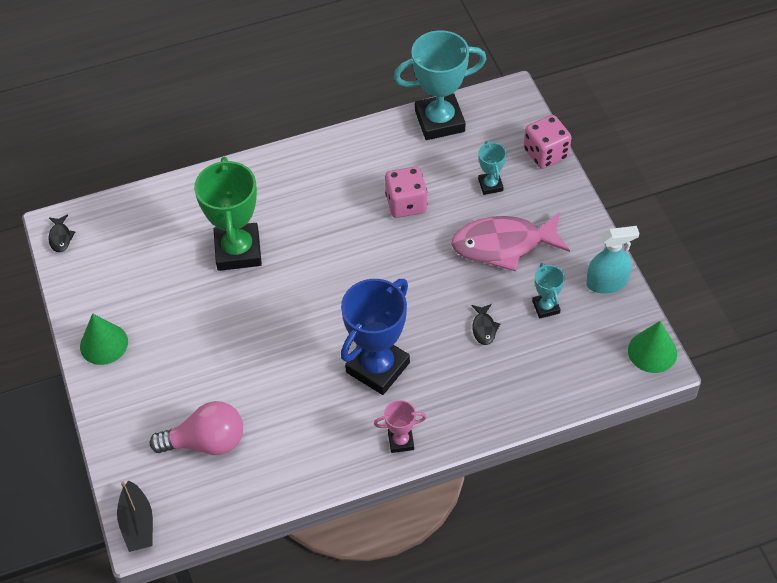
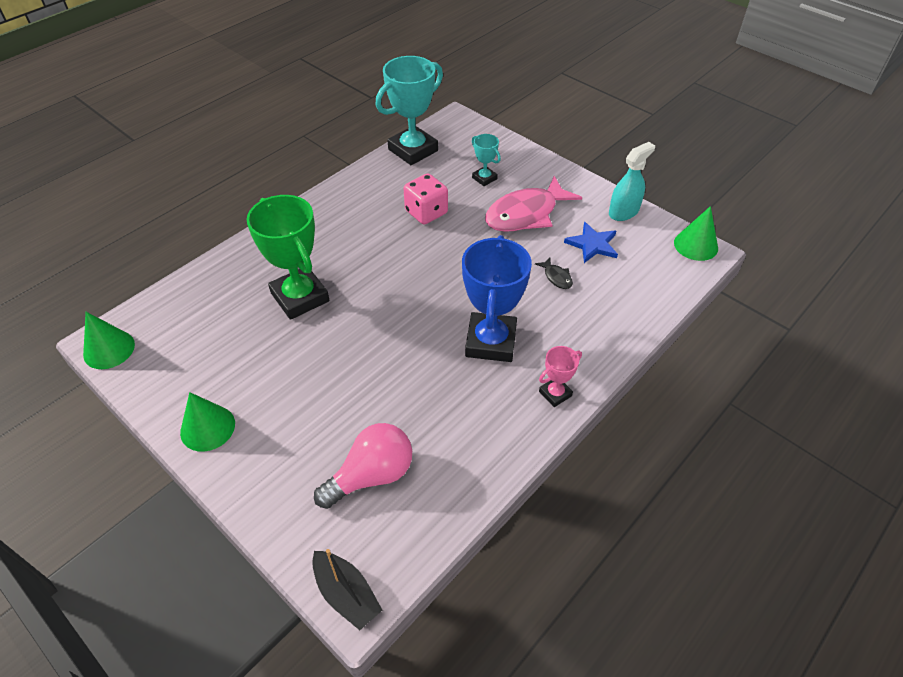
camera: 30 degrees left, 5 degrees down
black fish [48,214,75,252] -> green cone [83,312,135,369]
pink dice [524,115,571,169] -> none
turquoise trophy [532,263,565,318] -> blue star [564,222,618,263]

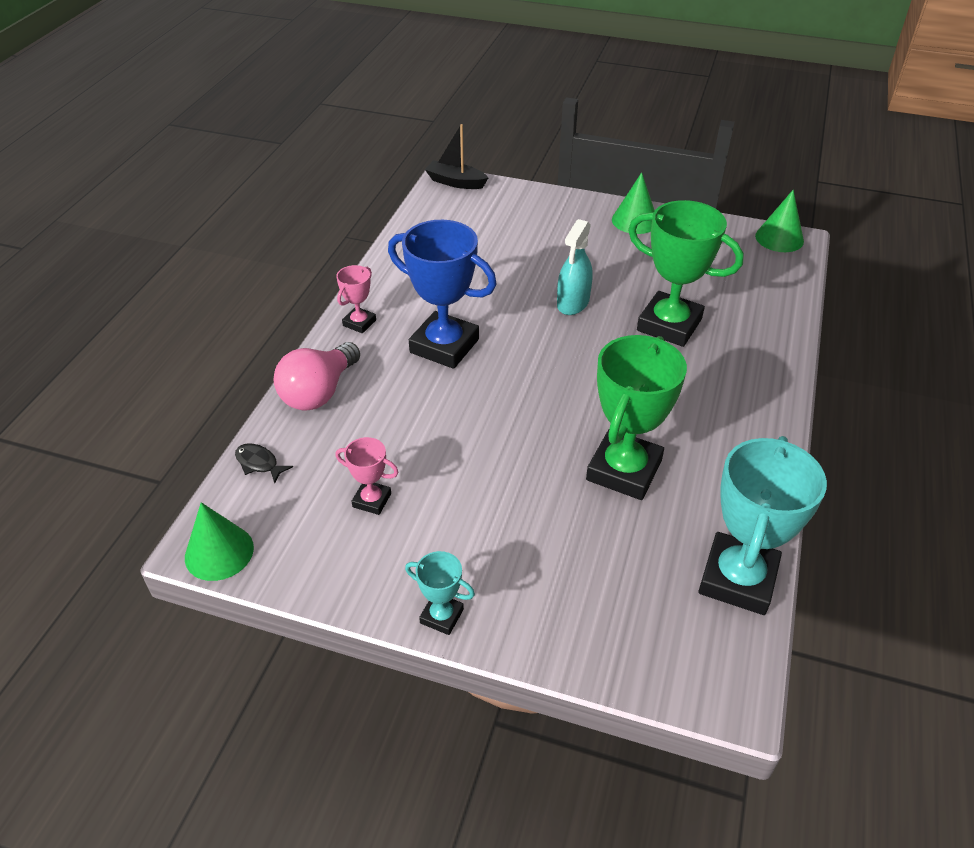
camera: 155 degrees right, 5 degrees down
pink light bulb [314,423,412,509] -> pink light bulb moved to [273,342,360,411]
pink dice [404,173,448,225] -> green trophy [586,335,687,500]
blue trophy [462,235,532,362] -> blue trophy turned 45 degrees counterclockwise [388,220,497,369]
turquoise trophy [472,134,501,186] -> turquoise trophy moved to [405,551,475,635]
pink fish [485,176,582,232] -> none
black fish [535,257,573,289] -> black fish moved to [235,443,293,484]
blue star [564,222,618,263] -> pink trophy [335,437,399,515]
turquoise spray bottle [609,142,655,221] -> turquoise spray bottle moved to [557,219,593,315]

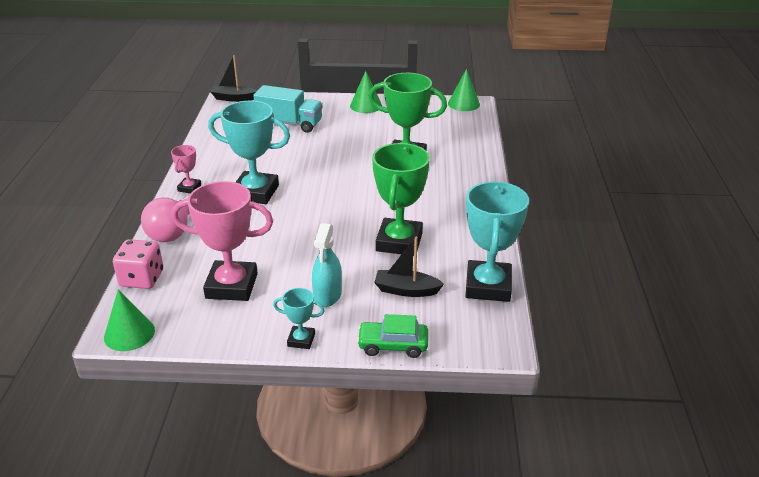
camera: 15 degrees left, 10 degrees down
black fish [235,443,293,484] -> pink dice [113,239,163,289]
pink trophy [335,437,399,515] -> pink trophy [172,181,273,301], size x2.07
blue trophy [388,220,497,369] -> turquoise trophy [208,101,290,204]
turquoise spray bottle [557,219,593,315] -> turquoise spray bottle moved to [312,223,342,307]
none -> turquoise truck [253,85,323,133]
none -> green car [357,314,428,358]
none -> black boat [374,237,444,297]

